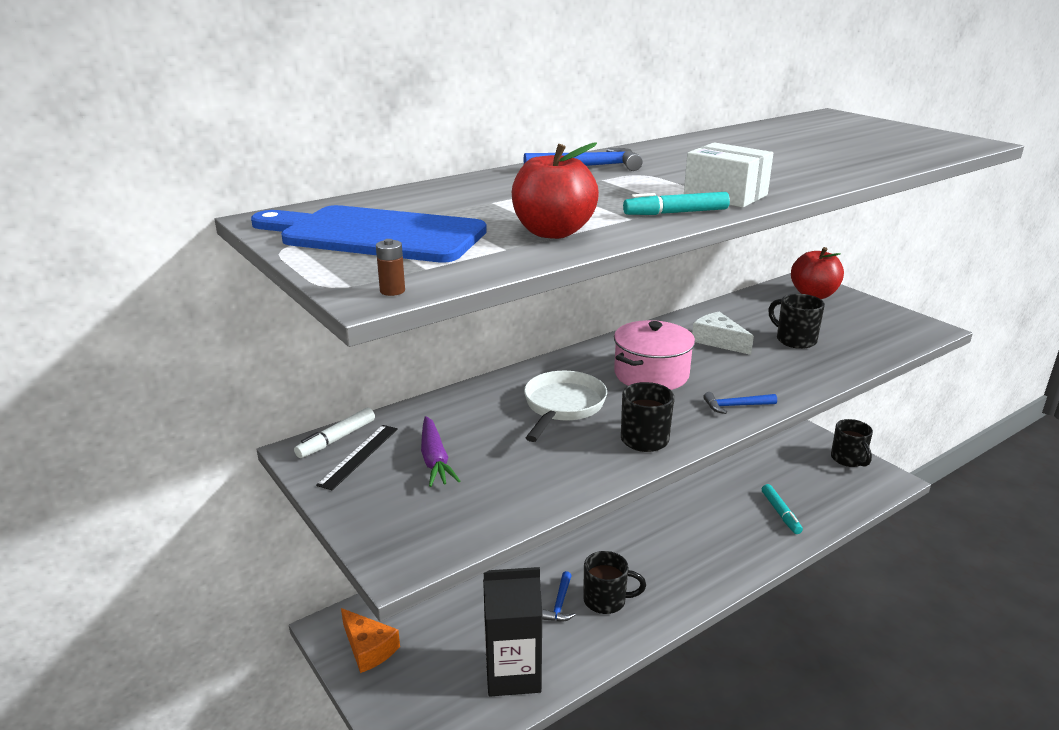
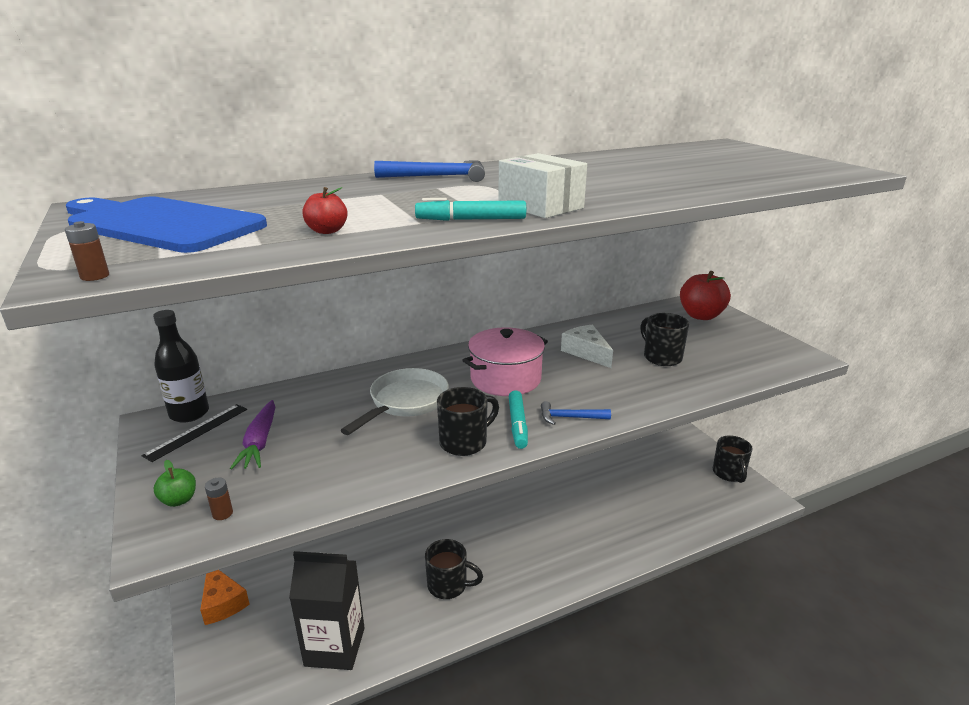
camera: 10 degrees right, 0 degrees up
white marker [294,408,375,458] -> black bottle [153,310,209,423]
red apple [512,142,599,239] -> red apple [302,187,348,234], size x0.49
blue hammer [542,571,575,622] -> none
turquoise marker [762,484,803,534] -> turquoise marker moved to [509,390,528,449]
none -> green apple [154,460,196,507]
none -> brown battery [205,478,233,520]

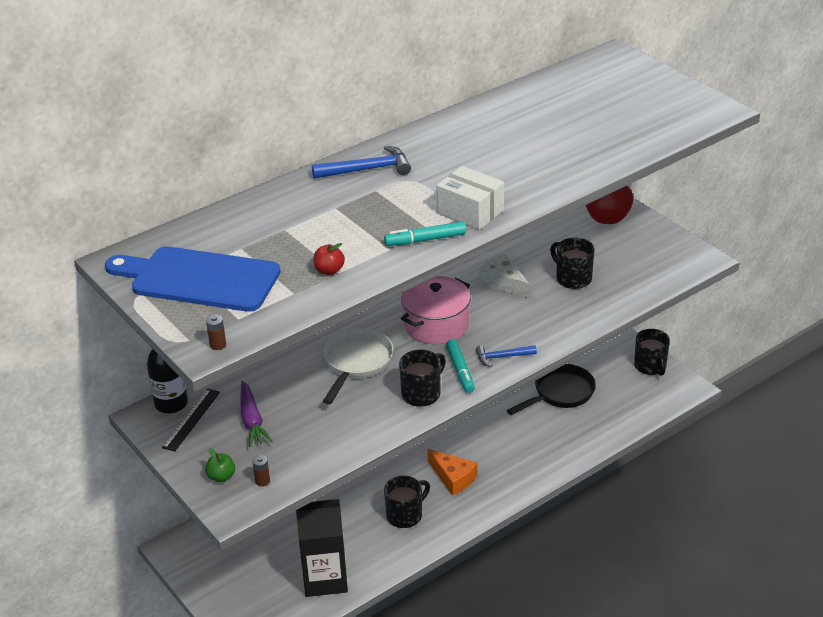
camera: 10 degrees left, 10 degrees up
orange cheese [200,570,250,625] -> orange cheese moved to [428,449,477,495]
black mug [425,539,483,599] -> black mug turned 45 degrees counterclockwise [384,476,430,528]
none -> black pan [507,364,596,415]

